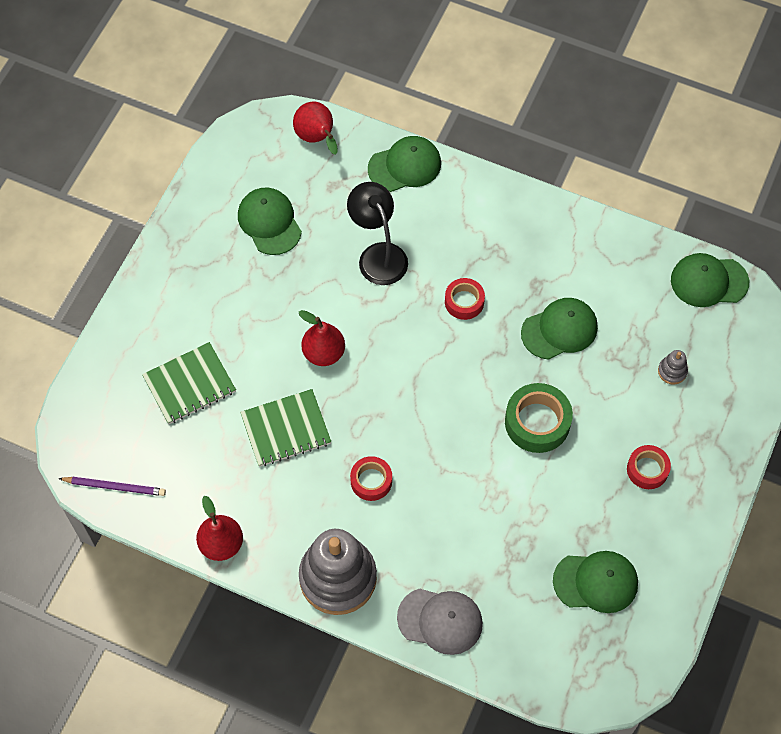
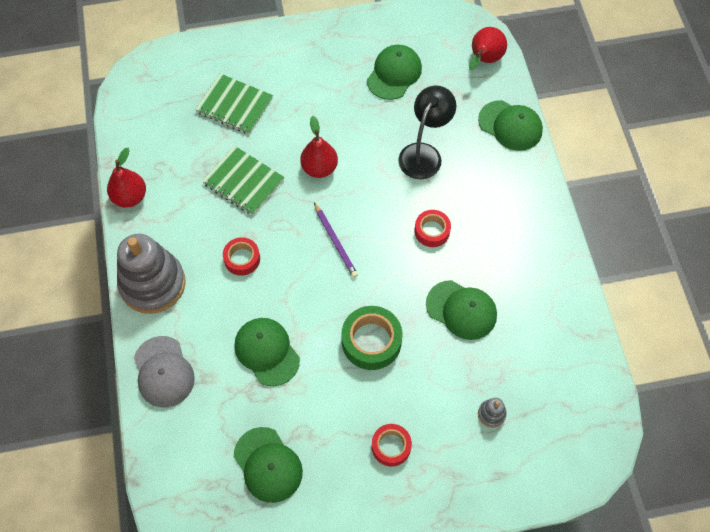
camera: 55 degrees right, 0 degrees up
purple pencil [58,477,166,496] -> purple pencil moved to [314,203,358,278]
green cap [671,253,749,307] -> green cap moved to [234,318,300,386]

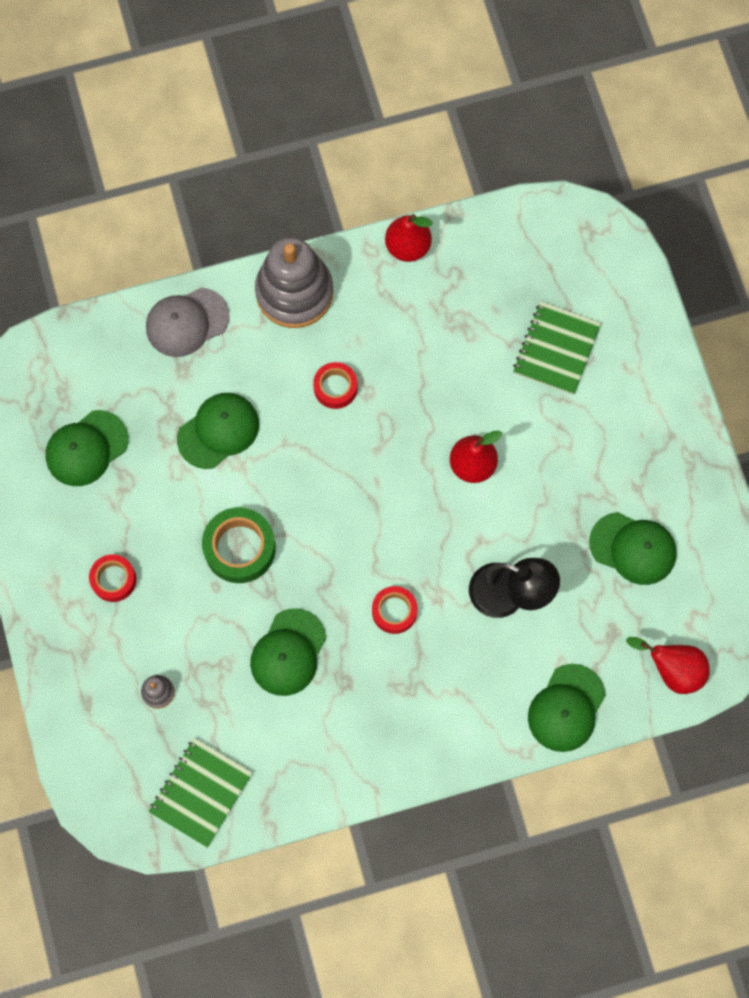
camera: 85 degrees right, 10 degrees up
green notebook [202,145,284,215] -> green notebook moved to [149,738,253,848]
purple pencil [314,203,358,278] -> none

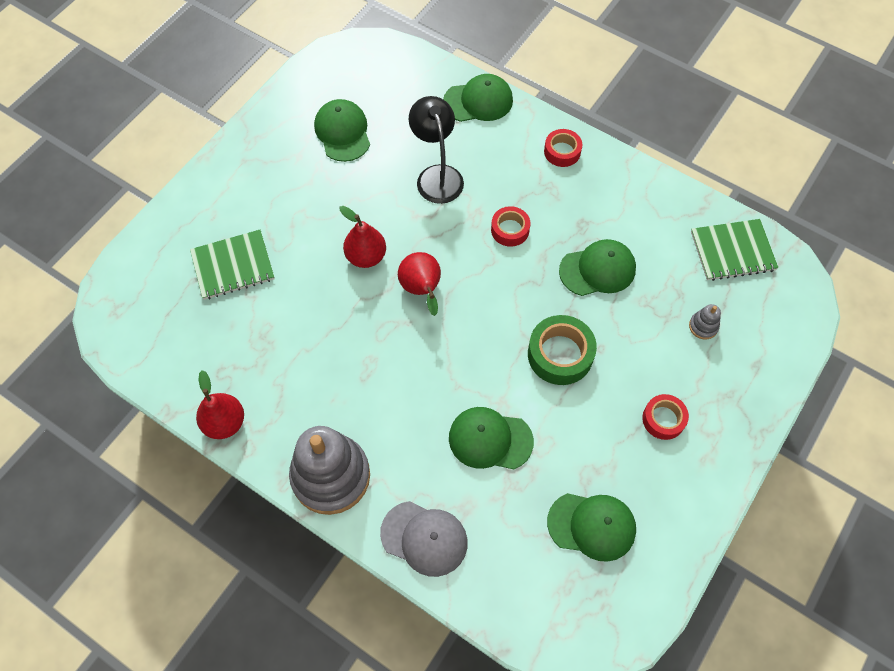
camera: 130 degrees left, 10 degrees down
red tape [313,362,357,409] -> red tape moved to [544,129,582,167]
red pear [626,637,710,694] -> red pear moved to [398,252,441,316]

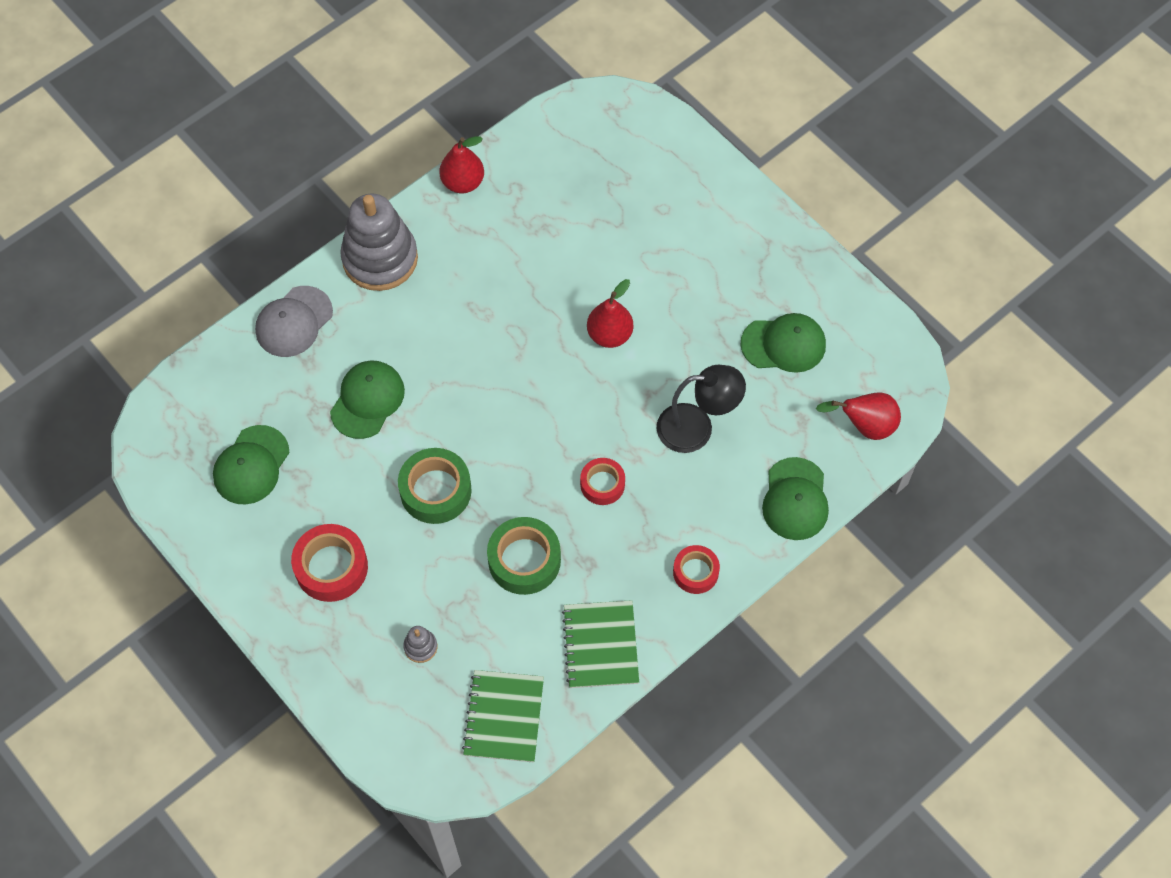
camera: 105 degrees right, 0 degrees up
green notebook [190,230,275,300] -> green notebook moved to [562,600,639,688]
red pear [398,252,441,316] -> red pear moved to [816,392,901,440]
green cap [559,239,636,296] -> green tape [487,517,561,595]
red tape [642,394,689,440] -> red tape [291,524,368,602], size x1.60

